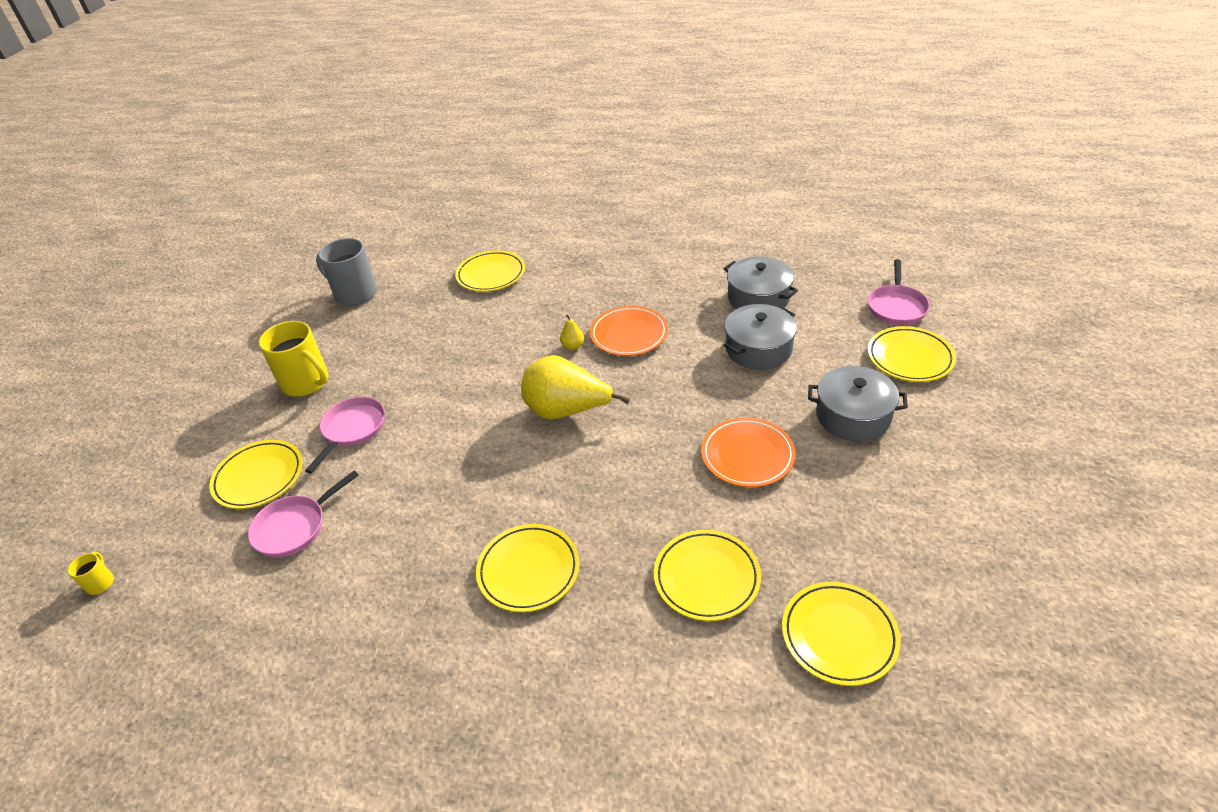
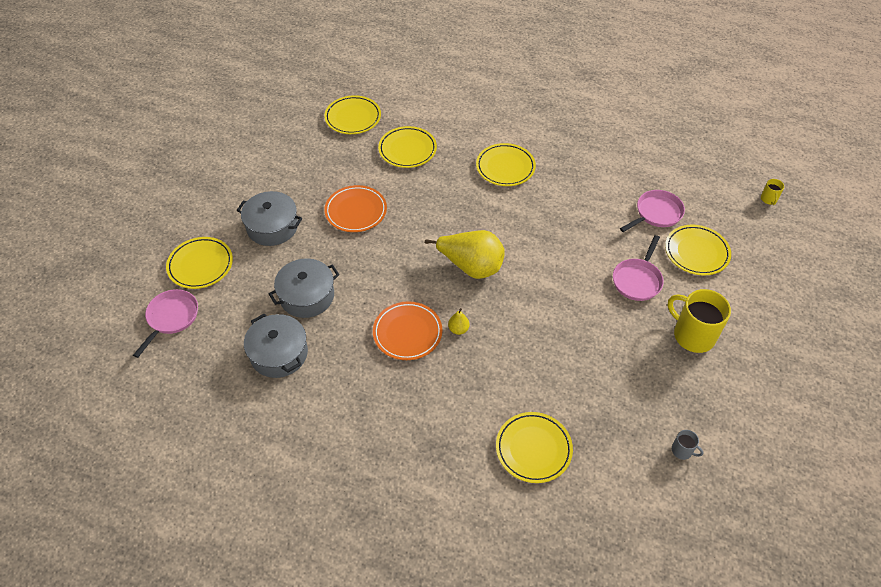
camera: 175 degrees left, 10 degrees up
grey mug [316,238,377,306] -> grey mug [672,430,704,460], size x0.45

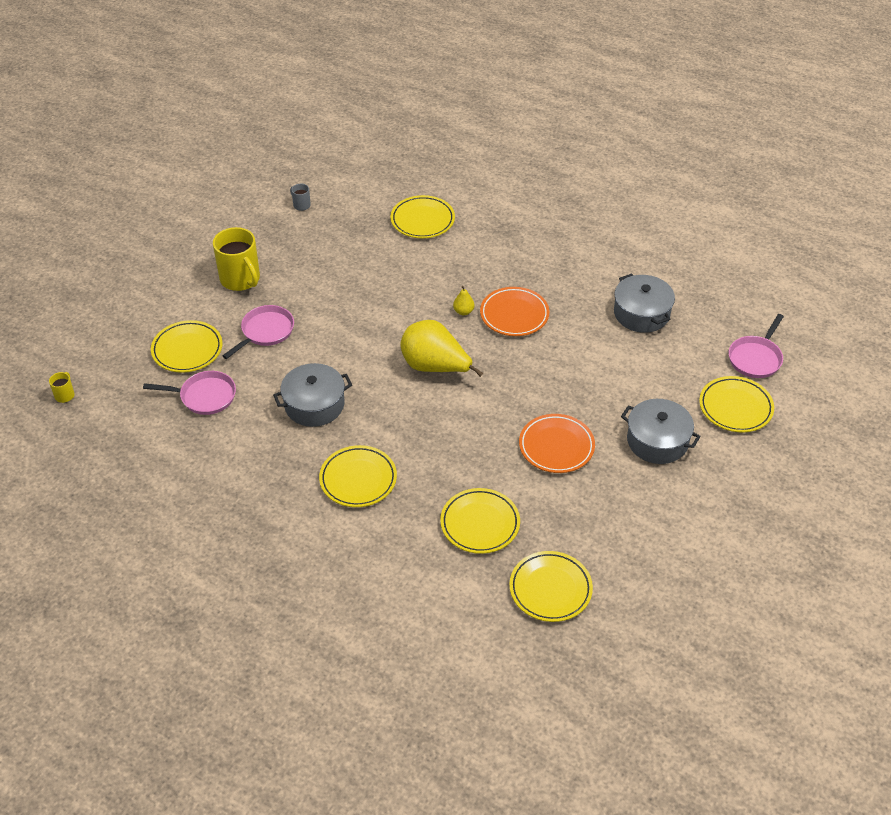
camera: 170 degrees left, 5 degrees down
grey pot [269,258,340,318] -> grey pot moved to [273,363,352,427]
pink pan [620,190,685,232] -> pink pan turned 150 degrees counterclockwise [143,371,236,415]

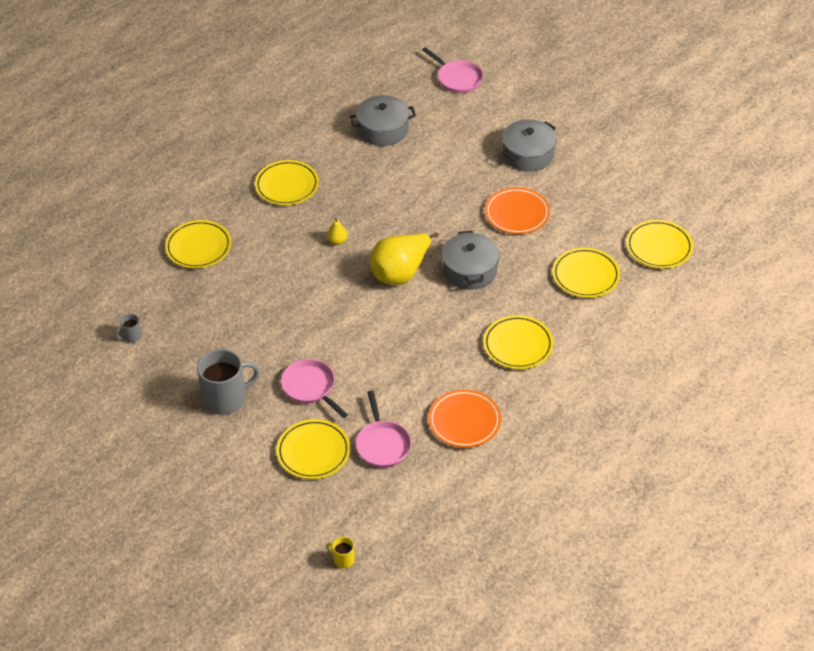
camera: 75 degrees left, 0 degrees up
pink pan [143,371,236,415] -> pink pan turned 150 degrees clockwise [356,391,411,468]
yellow mug [213,227,260,291] -> grey mug [197,349,260,415]
grey pot [273,363,352,427] -> grey pot moved to [441,231,500,290]
orange plate [480,287,549,336] -> orange plate moved to [428,390,501,448]
yellow plate [699,376,774,433] -> yellow plate moved to [255,160,319,205]

